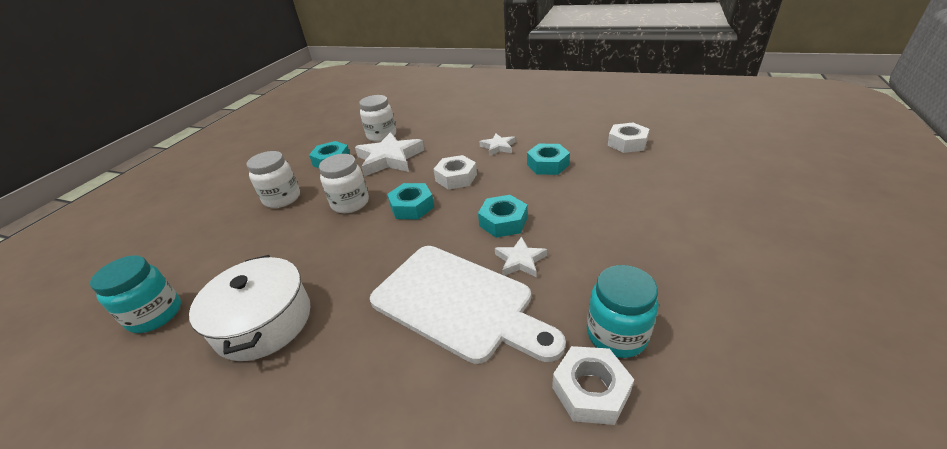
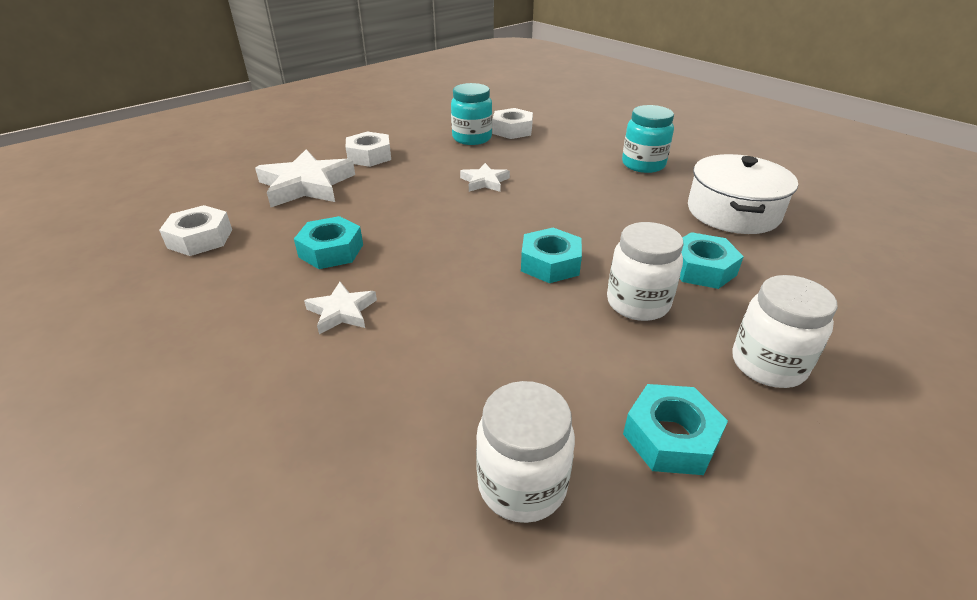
camera: 155 degrees left, 0 degrees up
turquoise jar [90,255,181,333] -> turquoise jar moved to [622,105,674,173]
white star [355,132,424,177] -> white star moved to [255,149,355,207]
white cutting board [370,246,566,364] -> none
white nut [434,155,477,189] -> white nut moved to [346,131,391,167]
turquoise nut [478,195,528,238] -> turquoise nut moved to [680,232,744,289]

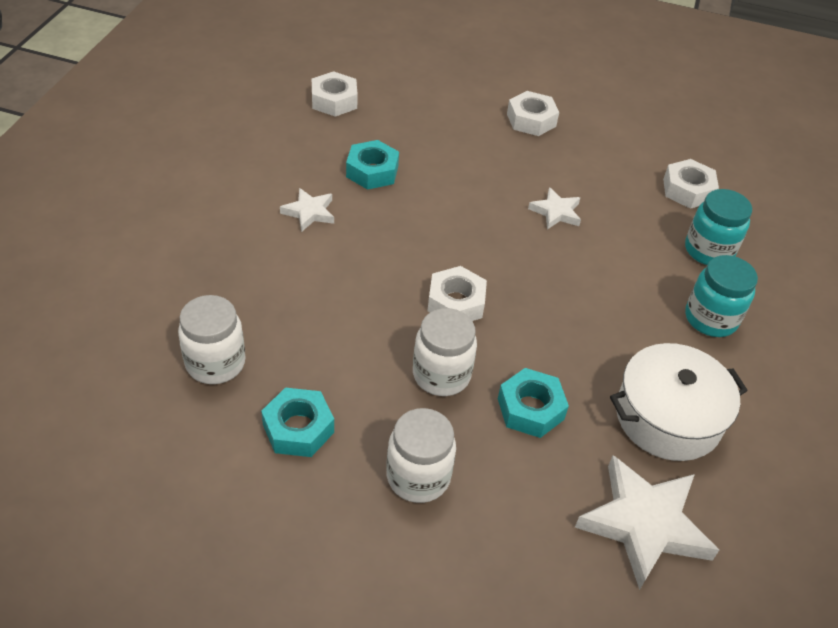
camera: 55 degrees right, 10 degrees up
white star [255,149,355,207] -> white star moved to [575,455,719,590]
turquoise jar [451,83,492,145] -> turquoise jar moved to [685,189,752,265]
turquoise nut [521,228,582,283] -> white nut [428,266,487,321]

